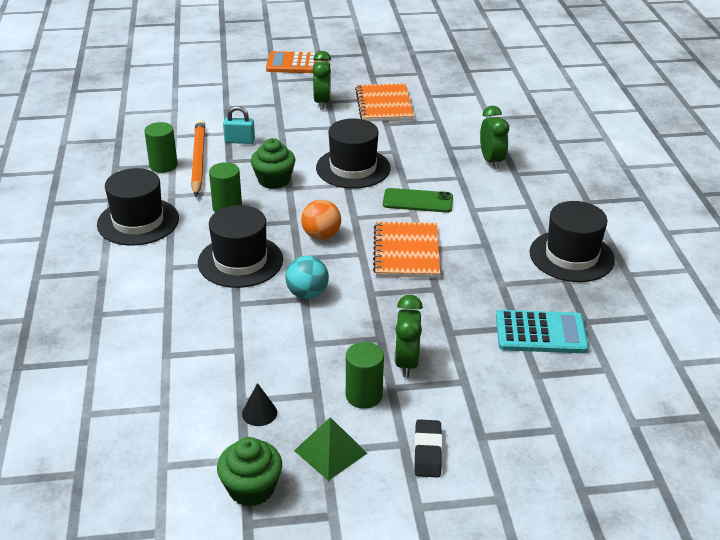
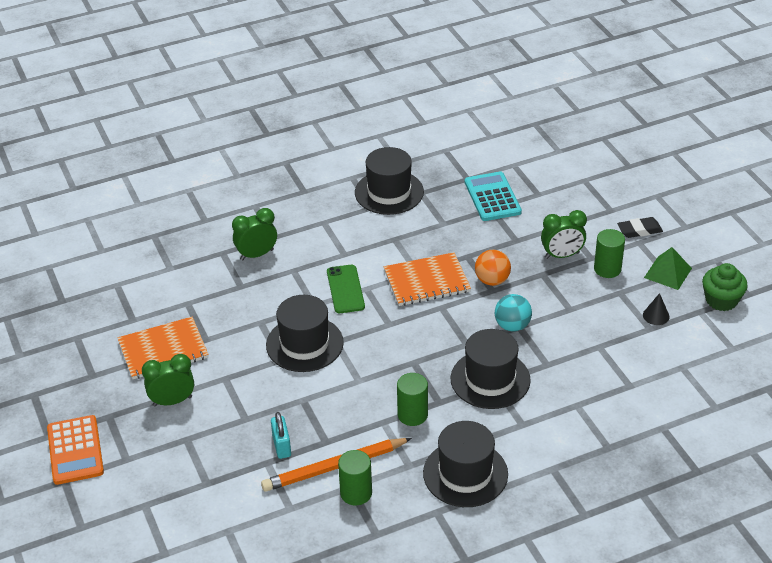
camera: 105 degrees left, 5 degrees up
green cupcake [251,138,295,189] -> none
orange ball [301,200,341,240] -> orange ball moved to [475,250,511,286]

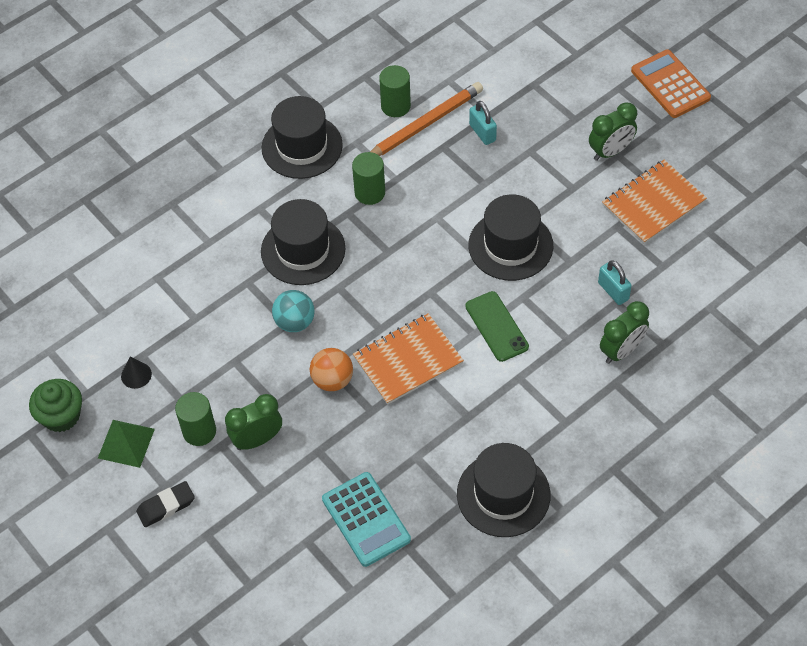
camera: 165 degrees right, 15 degrees up
none -> turquoise padlock [598,260,632,305]

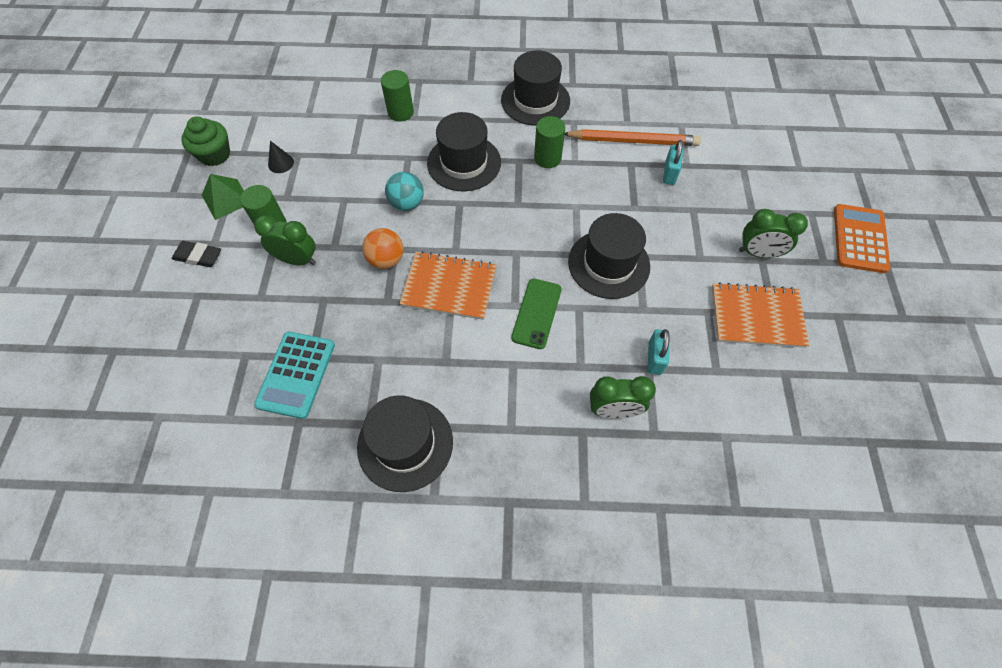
camera: 40 degrees right, 5 degrees up
green cylinder [379,65,411,117] -> green cylinder moved to [381,70,414,122]

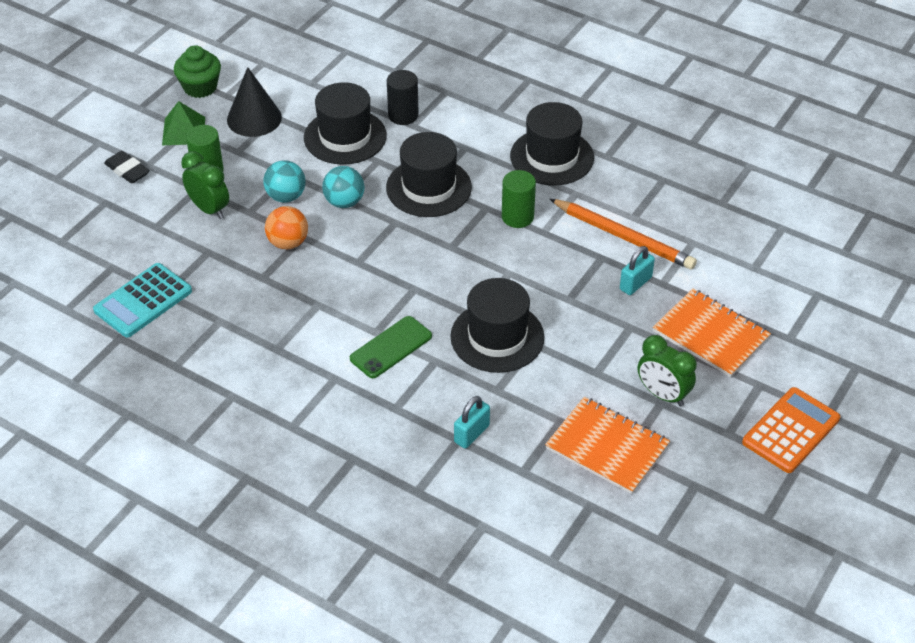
camera: 30 degrees right, 15 degrees down
black cone [268,141,294,173] -> black cone [227,67,282,137], size x1.93
black hat [357,395,453,492] -> black hat moved to [304,82,387,165]
green cylinder [381,70,414,122] -> black cylinder [387,70,419,125]
orange notebook [400,251,496,320] -> orange notebook moved to [653,288,771,377]
green clock [590,376,656,419] -> none
none -> turquoise ball [263,160,306,202]

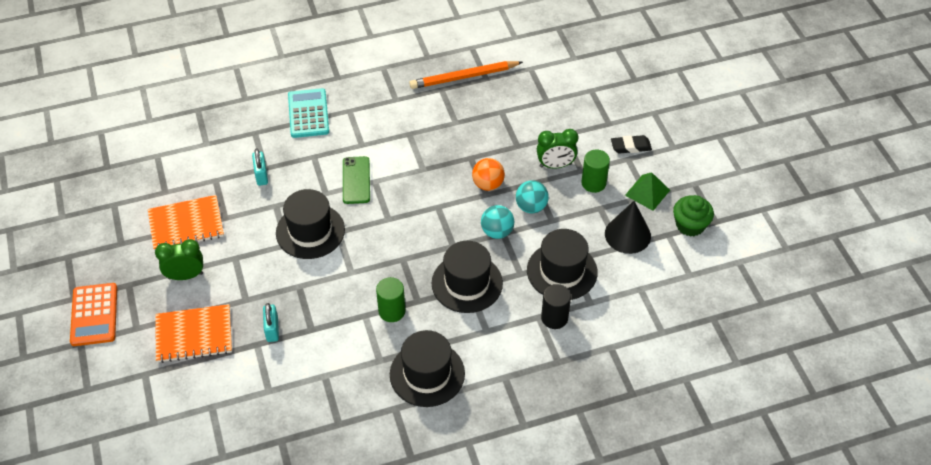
camera: 130 degrees right, 5 degrees up
turquoise calculator [93,263,192,337] -> turquoise calculator moved to [288,88,329,138]
orange pencil [550,199,697,270] -> orange pencil moved to [409,61,523,89]

